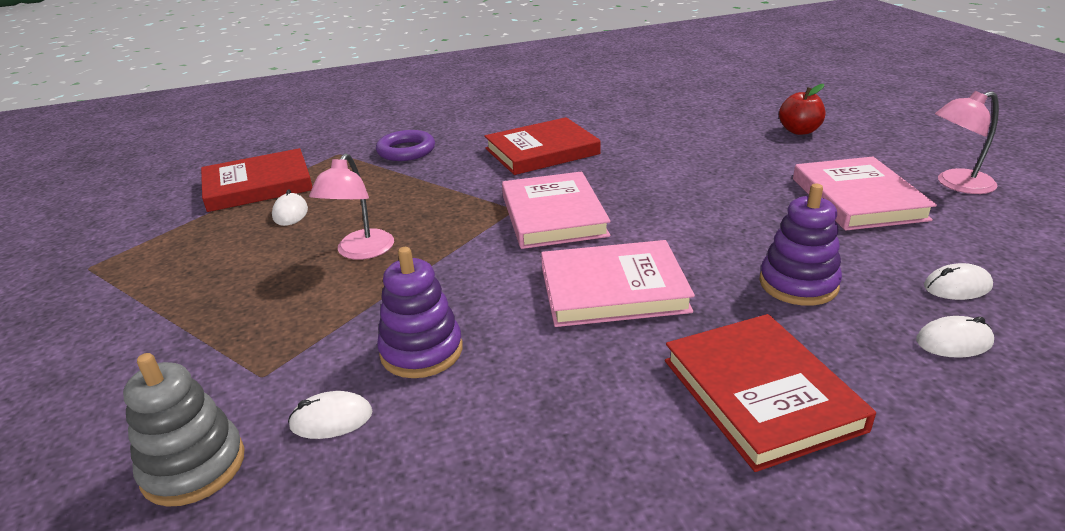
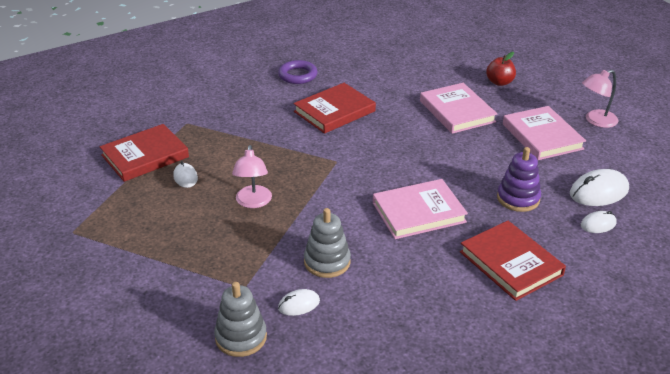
camera: 15 degrees left, 5 degrees up
purple ring [376,130,435,161] -> purple ring moved to [278,60,318,84]
purple stacking toy [377,247,463,378] -> grey stacking toy [304,208,351,278]
pink book [502,171,611,249] -> pink book moved to [420,83,497,134]
white mouse [924,263,993,300] -> white mouse [570,169,629,206], size x1.76

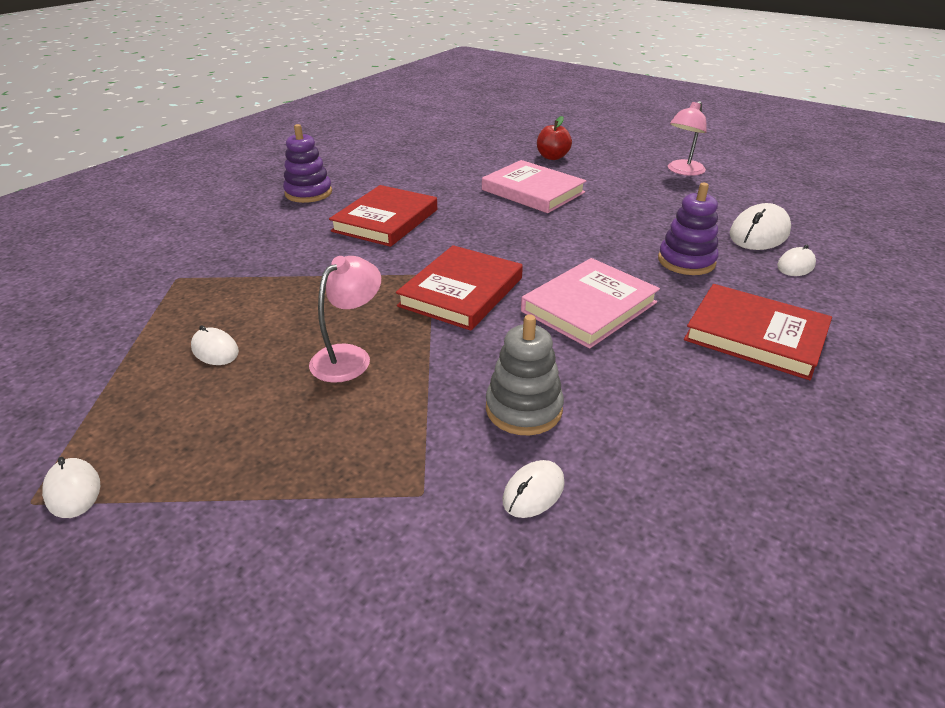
camera: 25 degrees left, 0 degrees up
red book [100,124,189,182] -> red book moved to [396,245,523,331]
grey stacking toy [214,282,267,357] -> none
pink lamp [232,145,272,208] -> pink lamp turned 120 degrees counterclockwise [309,256,381,383]
purple ring [278,60,318,84] -> purple stacking toy [283,124,332,203]
pink book [503,106,586,160] -> none
none -> white mouse [42,457,100,518]

